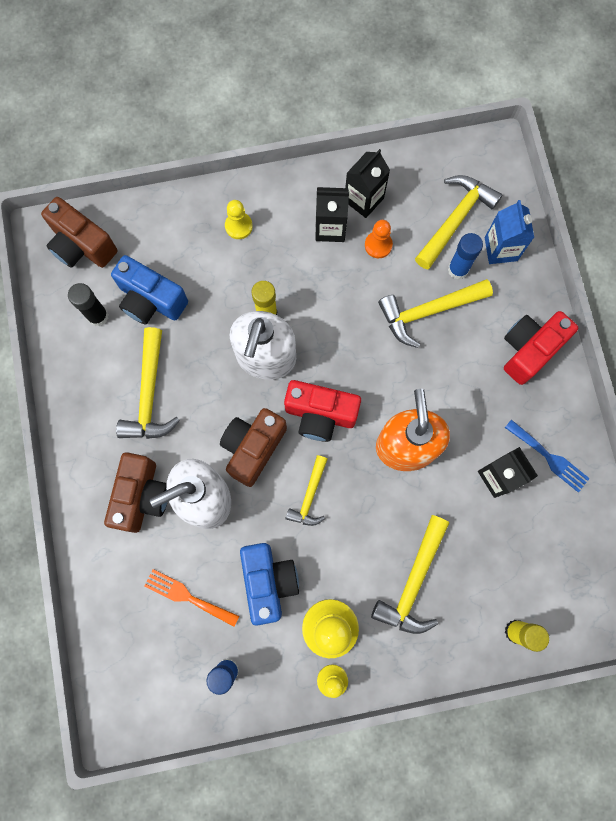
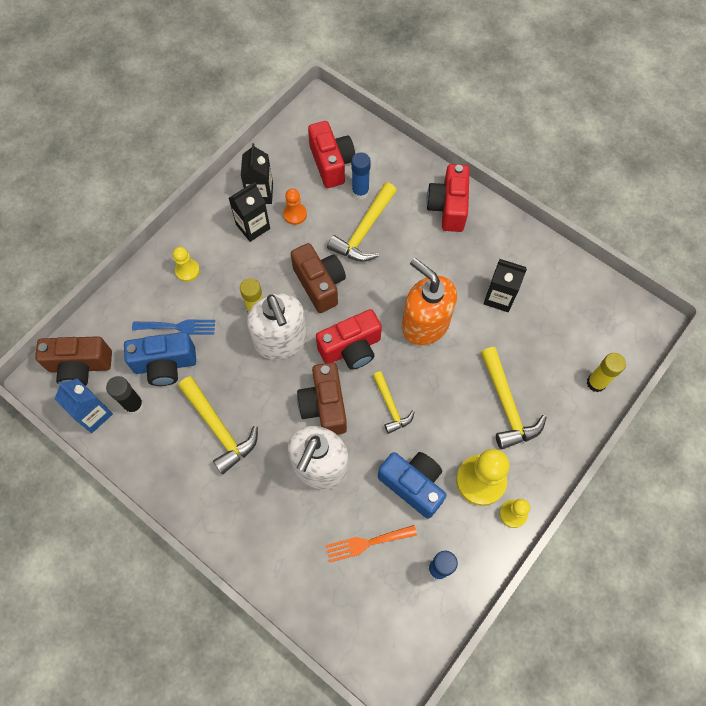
camera: 40 degrees left, 10 degrees down
brown camera [104,452,168,533] -> brown camera moved to [291,243,346,313]
yellow hammer [415,175,502,270] -> red camera [308,121,355,188]
blue carton [485,200,534,264] -> blue carton moved to [54,379,113,433]
blue fork [505,420,590,492] -> blue fork moved to [132,319,215,335]

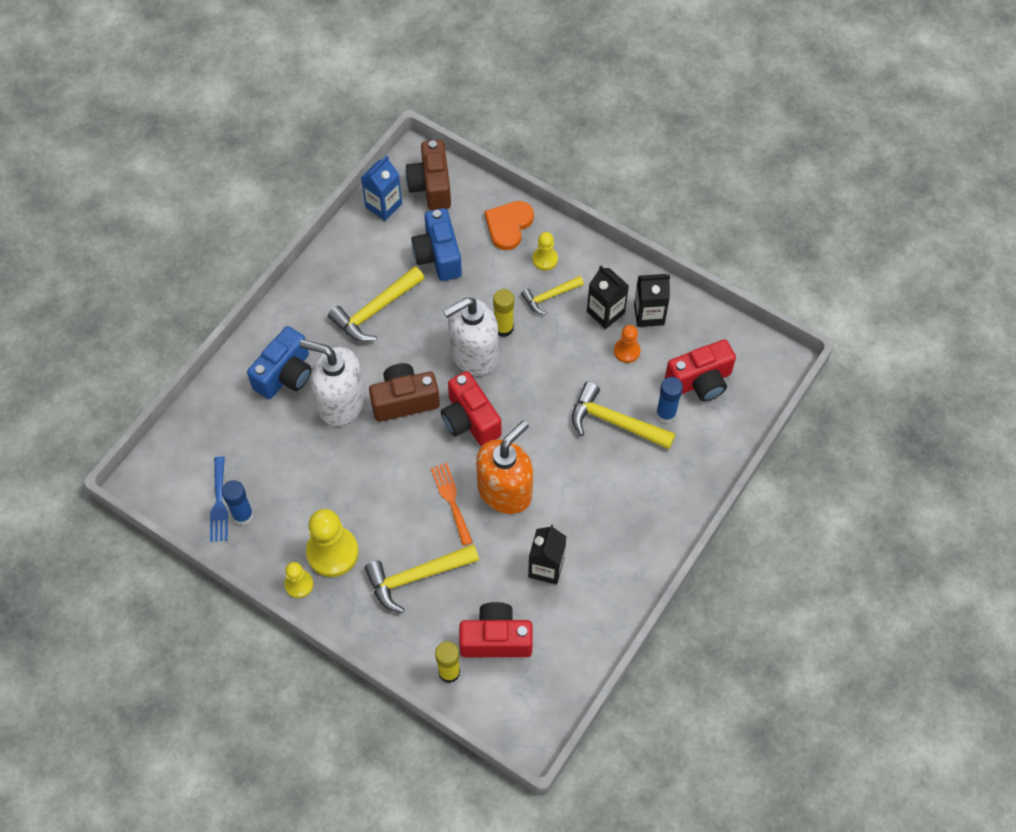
camera: 85 degrees right, 5 degrees down
black glue stick [106,376,144,415] -> none
blue fork [132,319,215,335] -> blue fork moved to [210,457,228,542]
brown camera [291,243,346,313] -> none
orange fork [326,525,417,562] -> orange fork moved to [431,463,473,546]
yellow hammer [372,371,415,434] -> yellow hammer moved to [521,276,584,314]
blue camera [378,452,446,519] -> blue camera moved to [247,326,312,399]
red camera [426,164,470,232] -> red camera moved to [459,602,533,657]
none -> orange heart [485,201,534,250]

